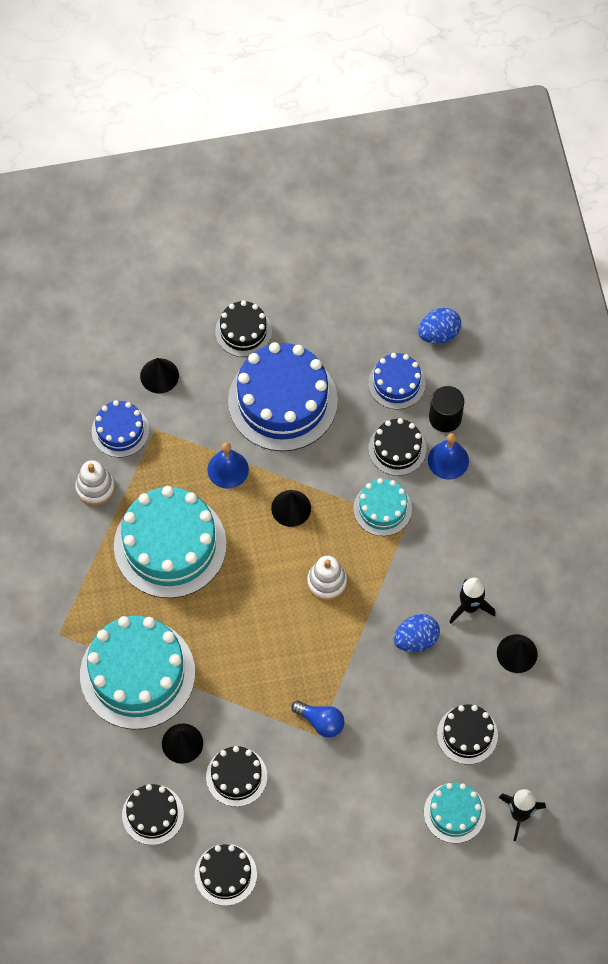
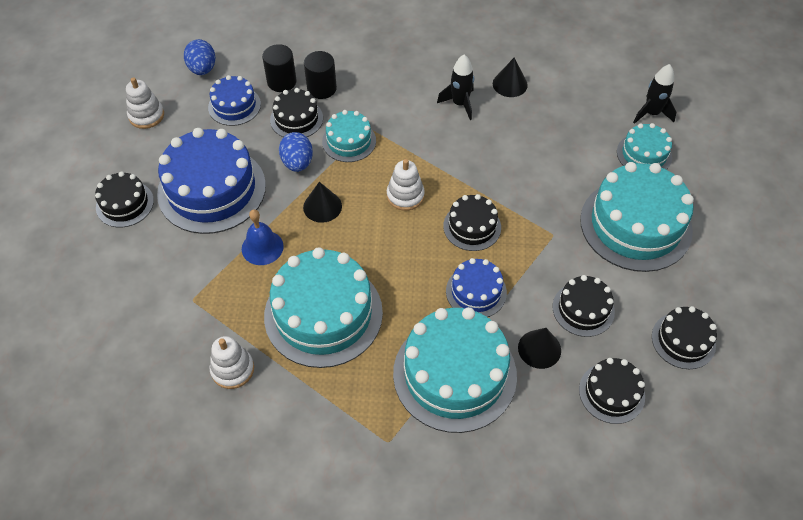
camera: 75 degrees left, 10 degrees down
blue cake [91,400,149,457] -> blue cake moved to [446,258,507,317]
black cone [140,358,179,393] -> none
blue light bulb [292,701,345,738] -> none
blue egg [394,614,440,652] -> blue egg moved to [279,132,313,172]
blue bell [428,433,469,480] -> black cylinder [304,51,337,99]
black cake [437,704,498,764] -> black cake moved to [443,194,501,251]
none -> white stacking toy [126,77,164,129]
none -> turquoise cake [580,162,694,272]

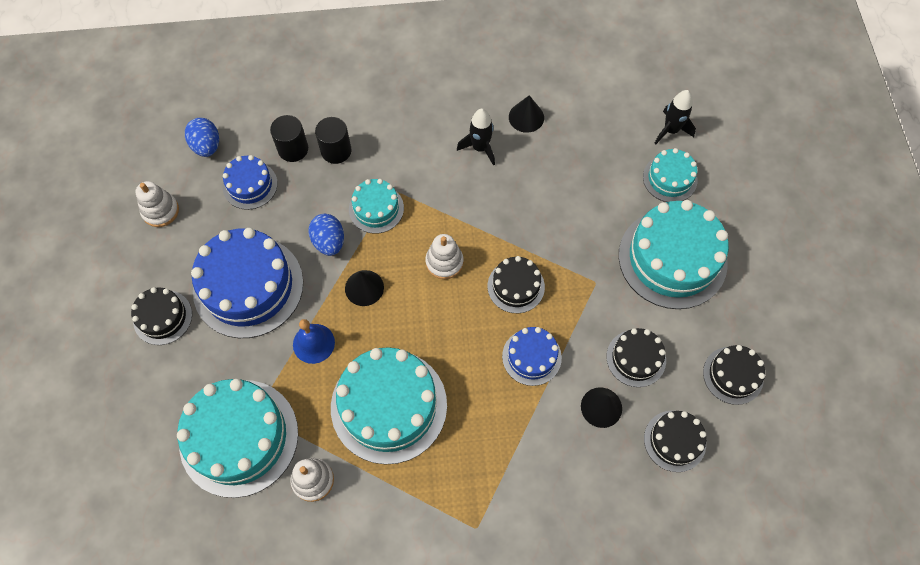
camera: 10 degrees left, 10 degrees up
black cake [270,88,323,137] -> none
turquoise cake [393,307,517,433] -> turquoise cake moved to [177,379,298,498]

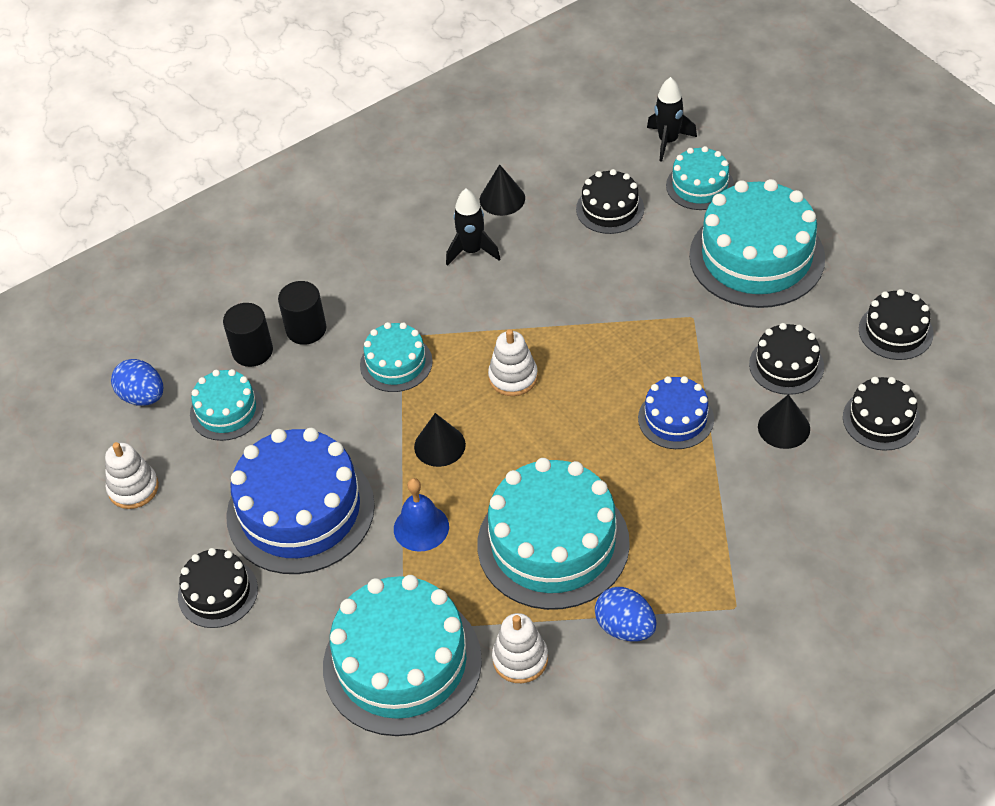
camera: 25 degrees left, 15 degrees down
blue cake [223,155,278,210] -> turquoise cake [190,369,264,441]
blue egg [309,214,344,256] -> blue egg moved to [595,587,656,642]
black cake [487,256,545,313] -> black cake moved to [576,169,644,234]

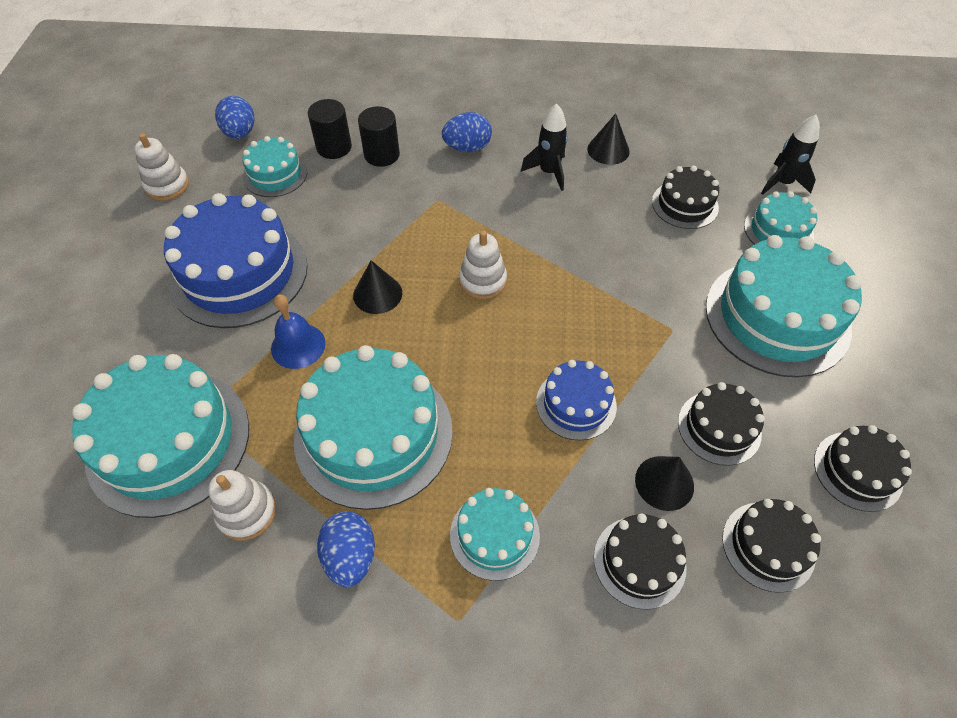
camera: 35 degrees right, 5 degrees up
black cake [178,548,258,628] -> black cake moved to [594,513,687,609]
turquoise cake [360,322,433,392] -> turquoise cake moved to [450,488,540,581]
none -> blue egg [442,112,492,152]

